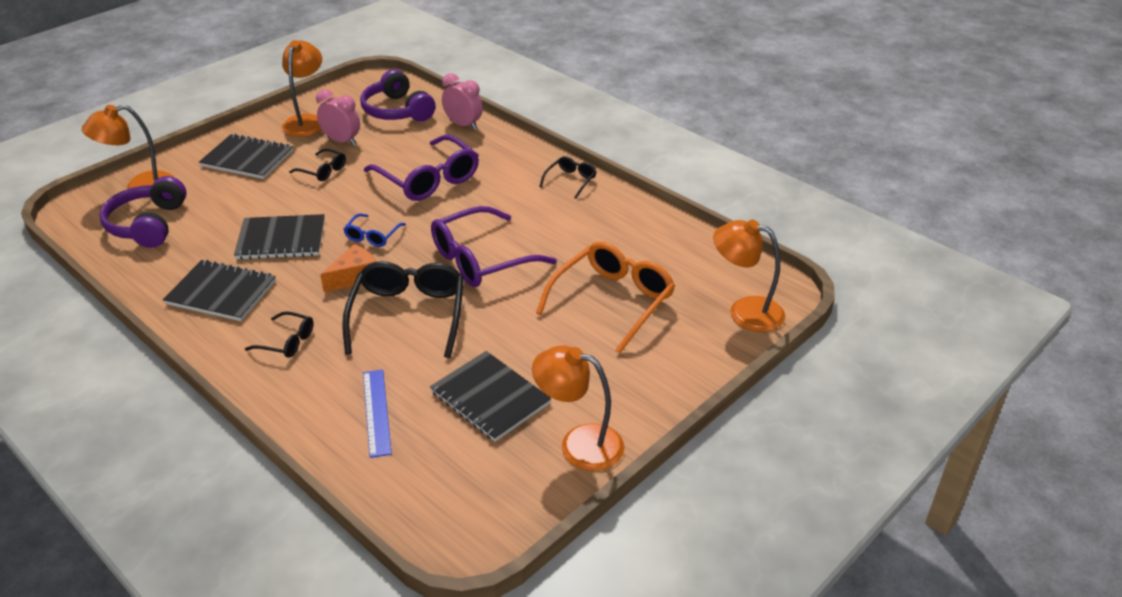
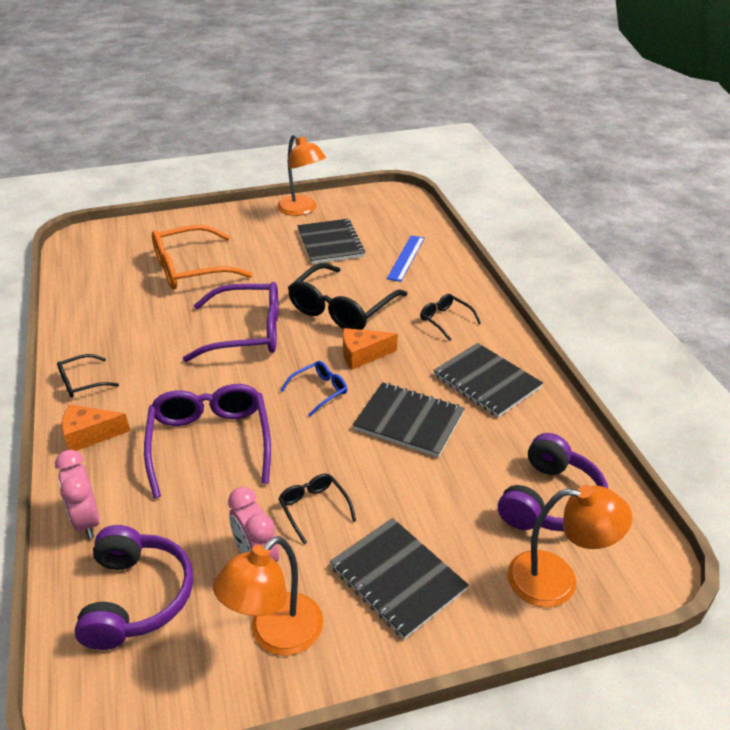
camera: 150 degrees left, 0 degrees up
orange lamp [713,219,785,332] -> none
none -> orange cheese [62,404,130,451]

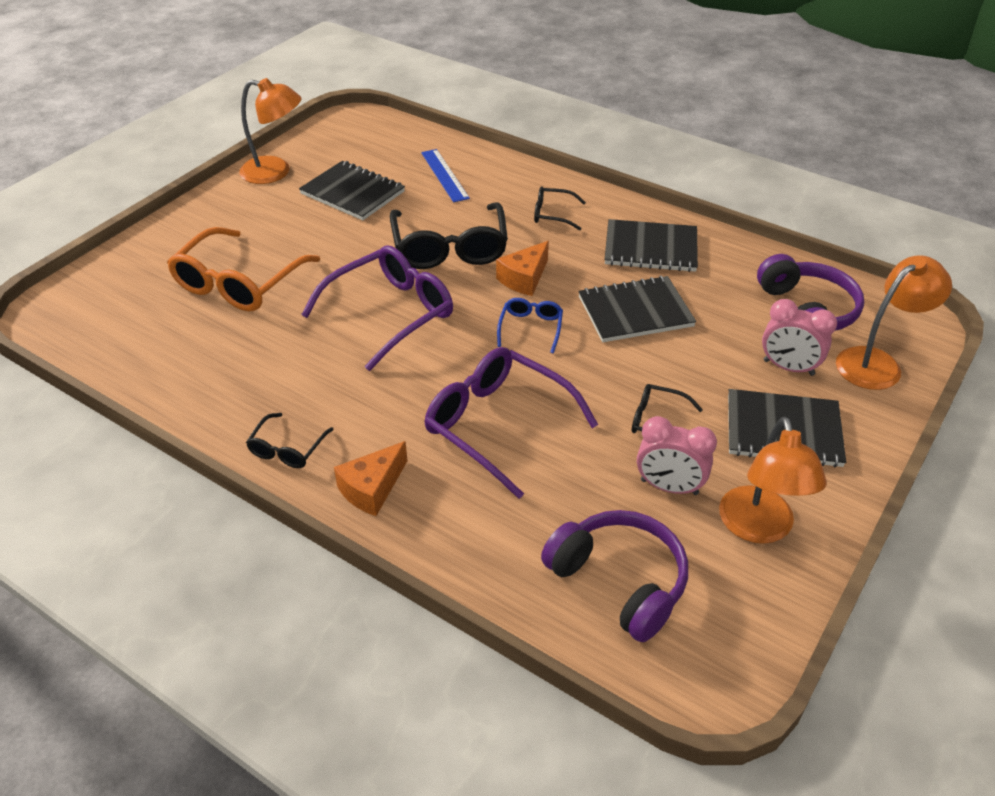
camera: 40 degrees left, 5 degrees up
pink clock [55,450,100,539] -> pink clock moved to [762,299,837,376]

